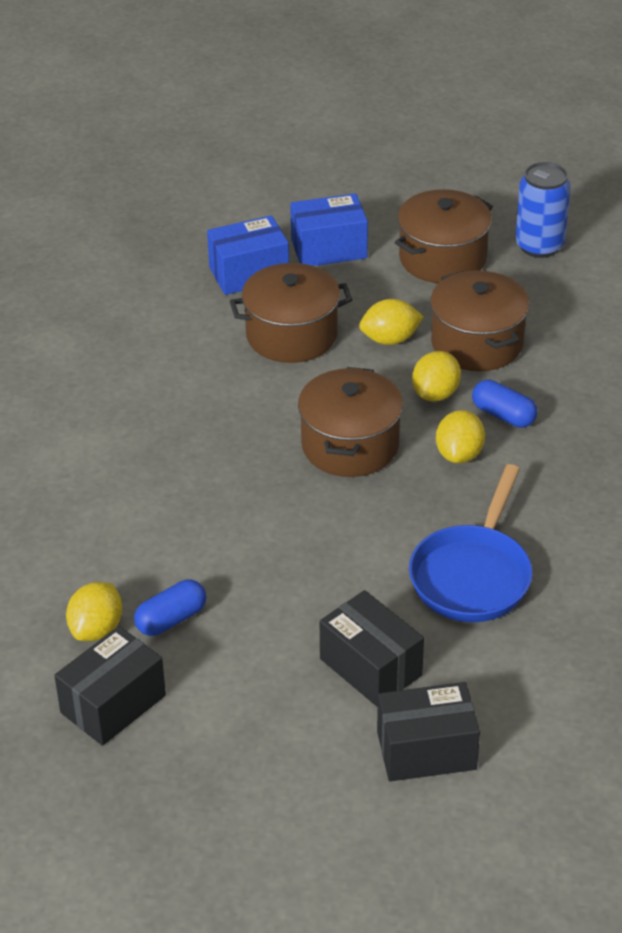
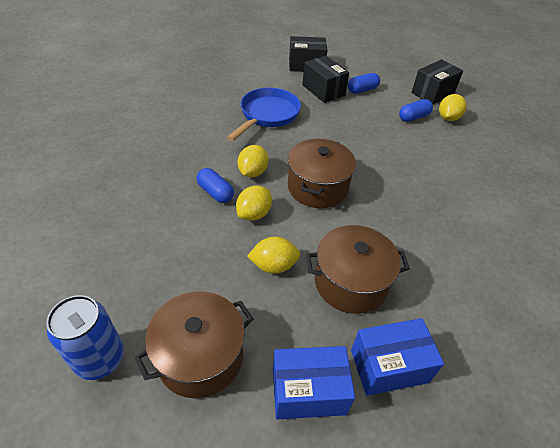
camera: 175 degrees left, 5 degrees up
brown pot [430,270,529,371] -> none
none -> blue capsule [348,73,380,93]

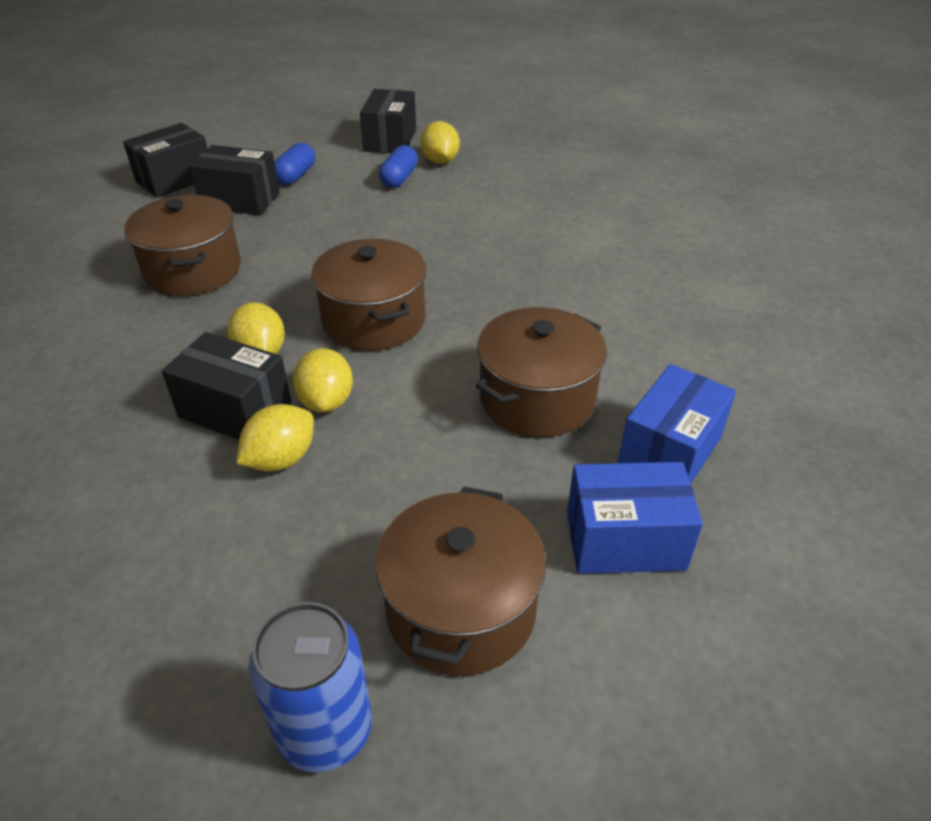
camera: 40 degrees left, 5 degrees down
blue capsule [196,168,234,203] -> black box [162,332,292,440]
blue pan [227,88,301,141] -> brown pot [124,195,241,296]
yellow lemon [247,237,300,274] -> yellow lemon moved to [236,404,314,471]
blue box [273,346,355,419] -> blue box turned 45 degrees clockwise [567,462,703,574]

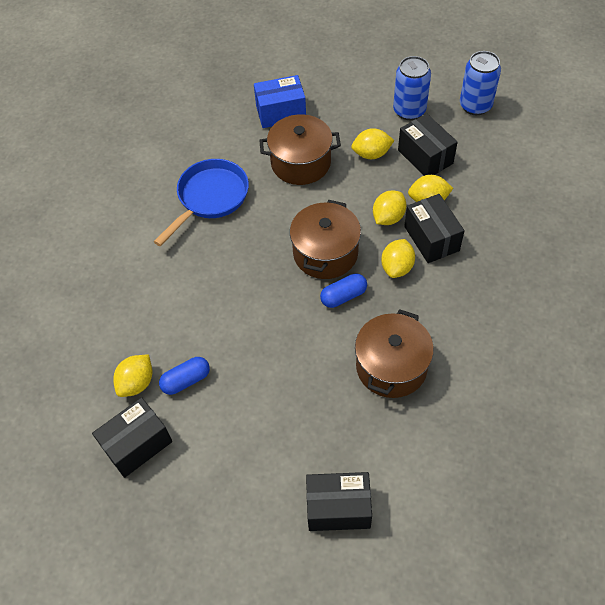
camera: 135 degrees left, 15 degrees up
black box [189,145,280,215] -> black box moved to [398,114,458,176]
blue capsule [274,143,315,185] -> blue capsule moved to [320,274,367,308]
brown pot [376,487,546,676] -> blue can [393,56,431,120]
blue box [567,462,703,574] -> none
none -> blue pan [154,159,249,246]
none -> yellow lemon [351,128,394,159]

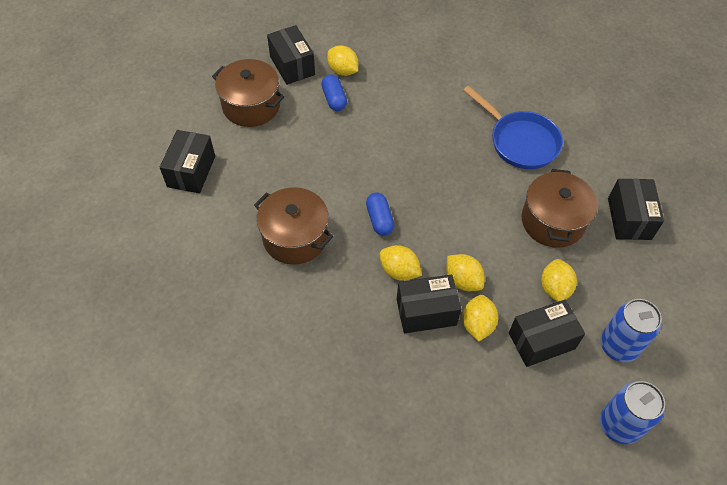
camera: 100 degrees right, 0 degrees up
blue box [254,75,306,128] -> black box [608,179,664,240]
brown pot [290,200,361,279] -> brown pot moved to [212,59,284,127]

